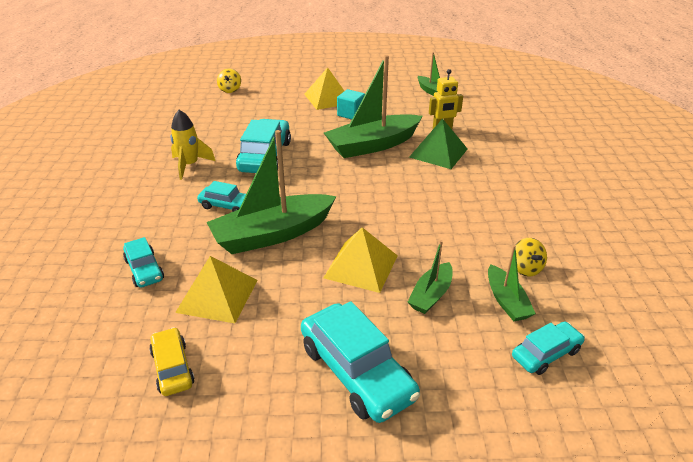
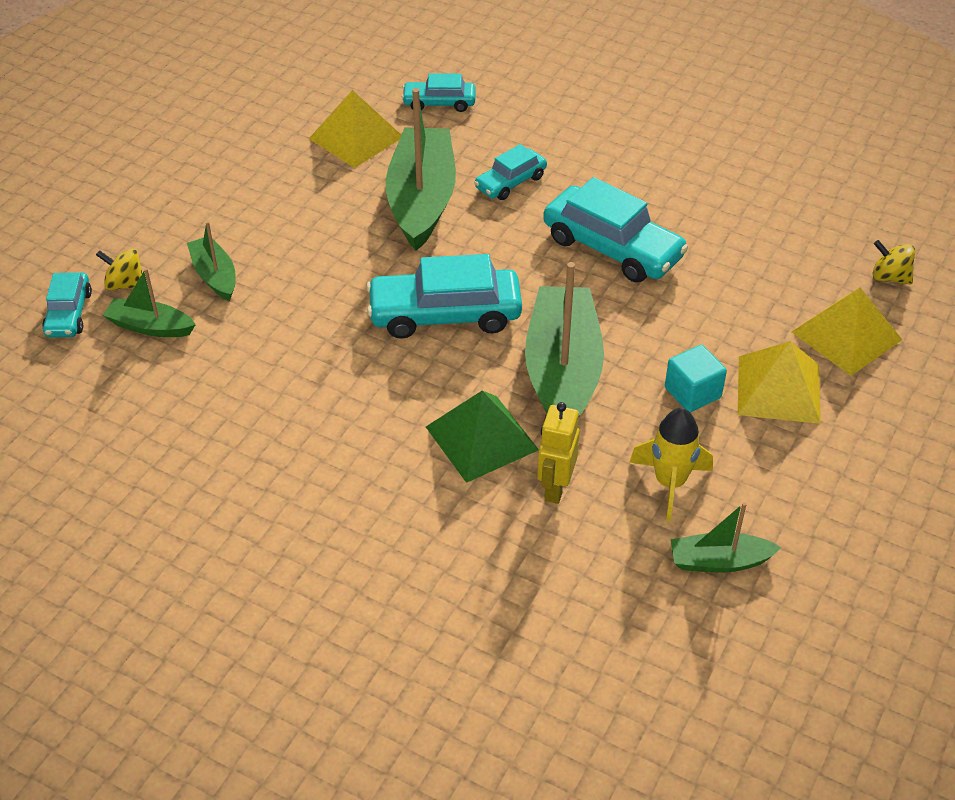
camera: 120 degrees right, 10 degrees up
yellow car [149,327,195,396] -> none
yellow rocket [170,110,215,180] -> yellow rocket moved to [630,408,713,521]
turquoise car [301,301,420,423] -> turquoise car moved to [366,254,522,339]
yellow pyramid [324,227,398,293] -> yellow pyramid moved to [792,288,902,376]
yellow spinning top [515,238,547,277] -> yellow spinning top moved to [96,249,142,290]

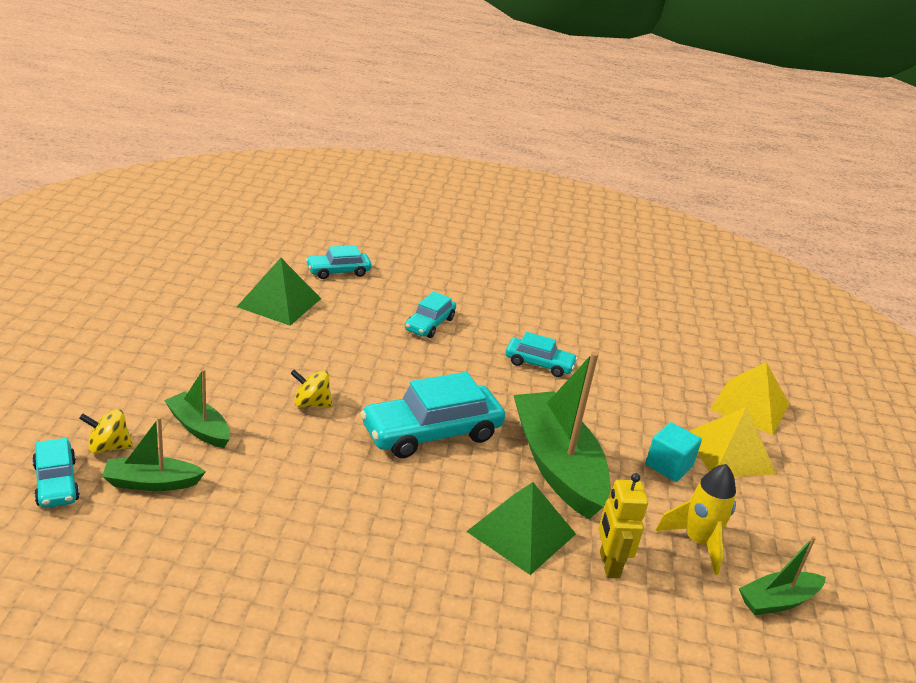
camera: 25 degrees left, 15 degrees down
yellow pyramid [309,90,401,168] -> green pyramid [237,258,321,326]
green boat [386,88,456,251] -> none
turquoise car [543,177,689,283] -> turquoise car [506,332,578,377], size x0.56
yellow spinning top [872,240,915,285] -> yellow spinning top moved to [290,370,333,408]

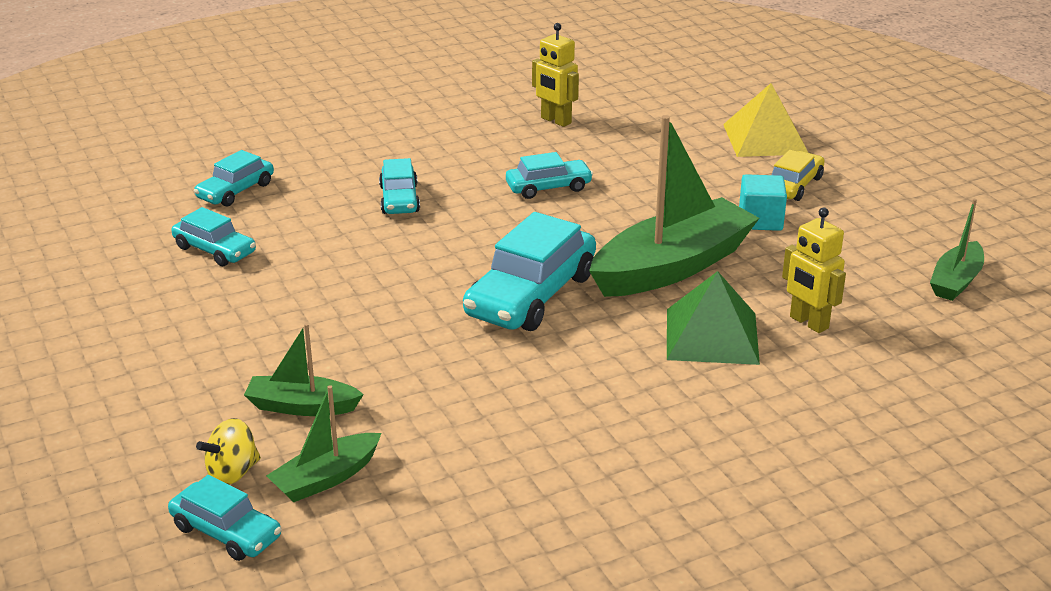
camera: 30 degrees left, 0 degrees up
green pyramid [237,258,321,326] -> turquoise car [171,207,256,266]
yellow spinning top [290,370,333,408] -> none
green boat [513,352,610,519] -> green boat turned 105 degrees clockwise [589,115,759,297]
yellow rocket [656,464,736,575] -> none
yellow pyramid [689,407,777,477] -> yellow car [772,150,825,201]
none -> yellow robot [532,23,579,127]

